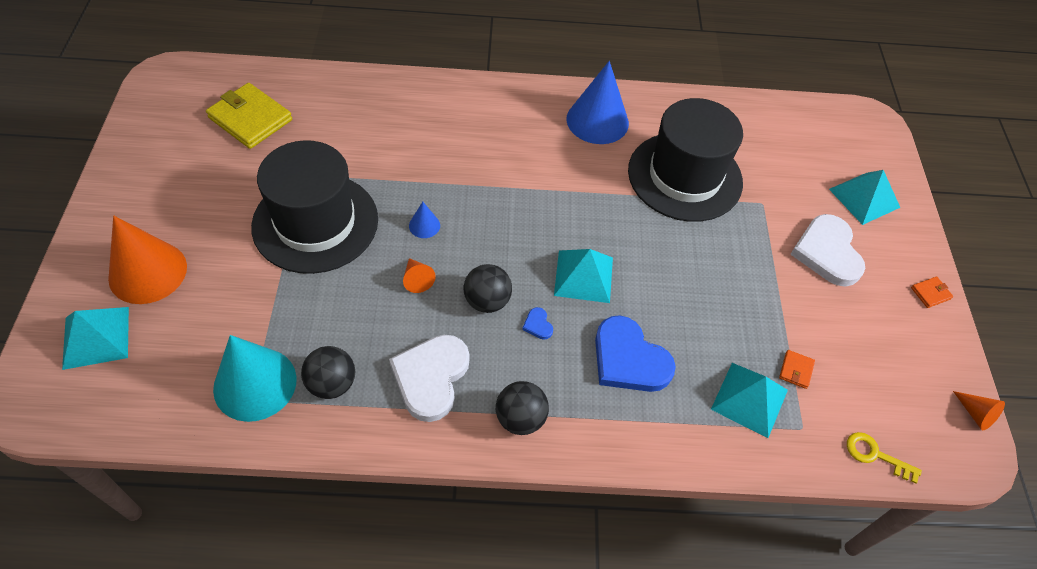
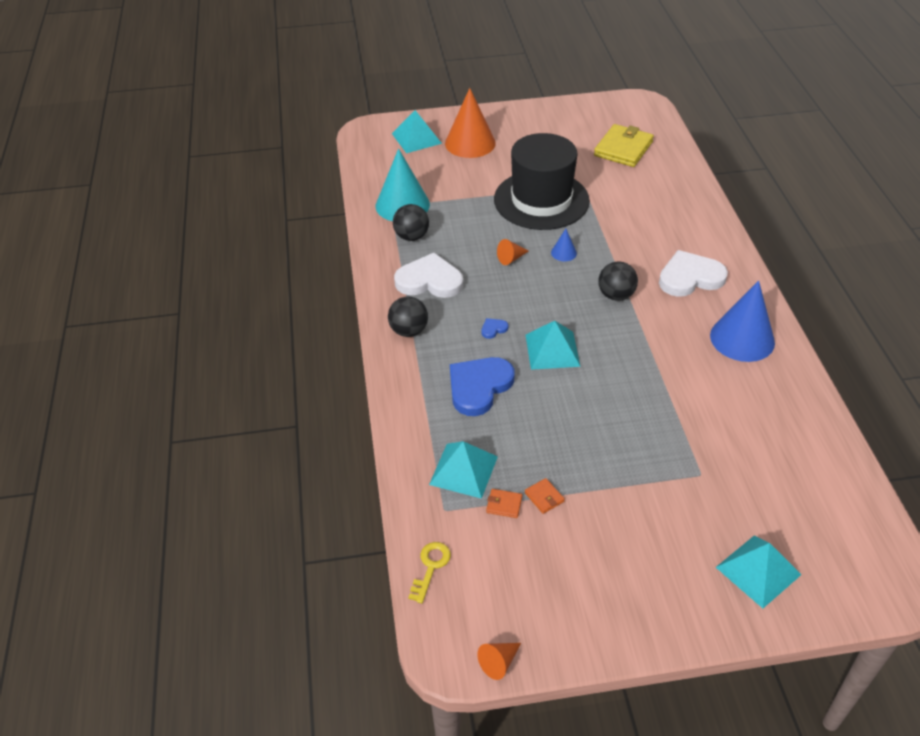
camera: 85 degrees right, 10 degrees down
black ball [464,264,512,313] -> black ball moved to [598,262,638,301]
black hat [628,98,743,222] -> none
white heart [790,214,865,287] -> white heart moved to [659,250,728,297]
orange wallet [911,276,953,308] -> orange wallet moved to [525,478,565,514]

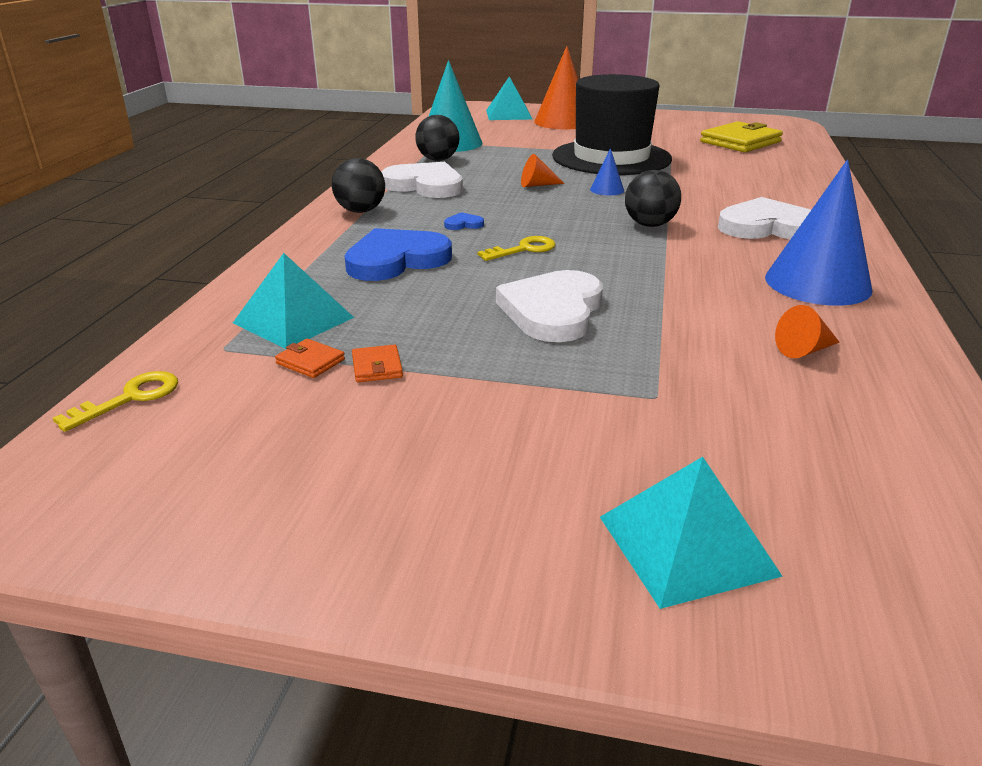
camera: 20 degrees right, 15 degrees down
orange cone [477,643,521,680] -> orange cone moved to [775,305,840,358]
turquoise pyramid [525,321,580,370] -> yellow key [477,236,556,261]
none -> white heart [496,270,603,342]

